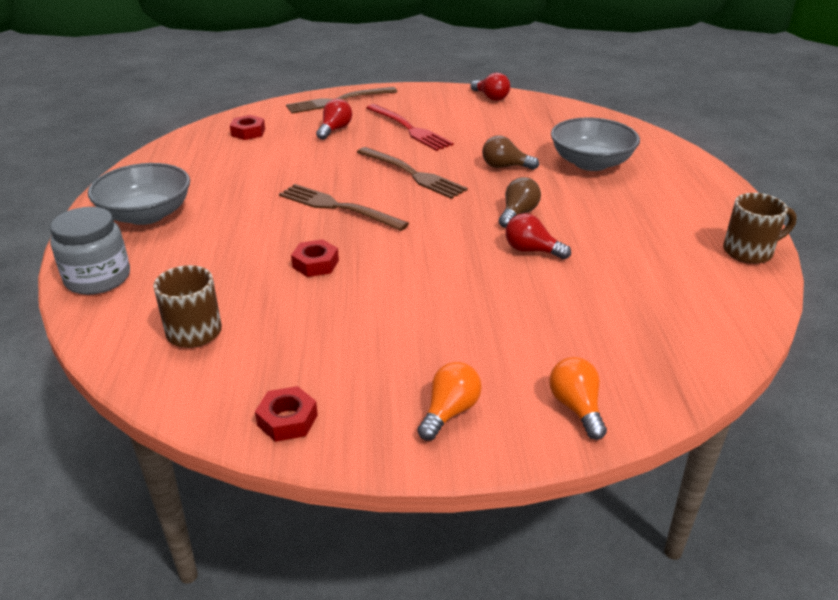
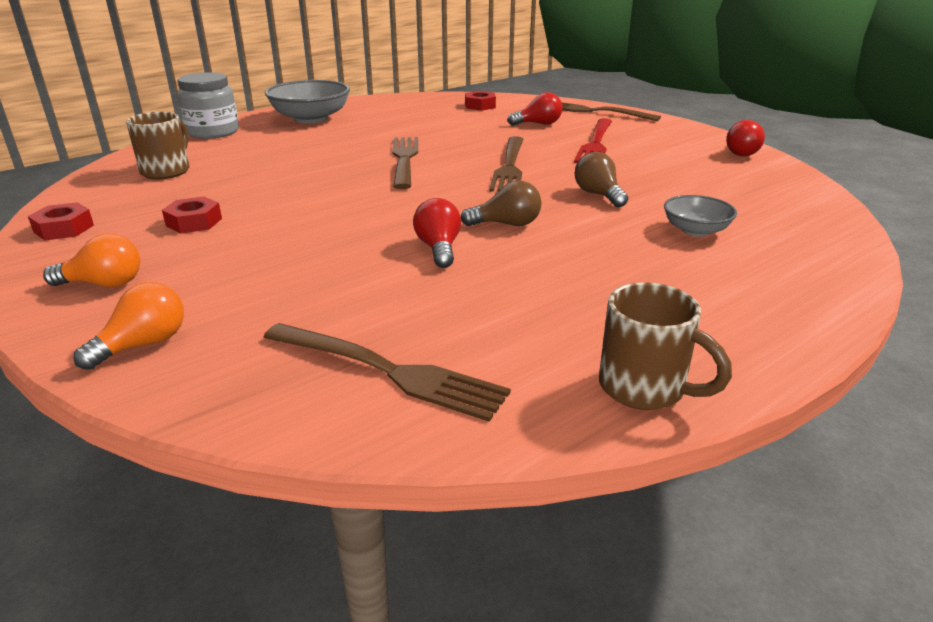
camera: 55 degrees right, 5 degrees down
red nut [291,239,339,277] -> red nut moved to [162,196,222,234]
grey bowl [551,117,640,171] -> grey bowl [664,195,737,237], size x0.56
none -> brown fork [264,323,511,422]

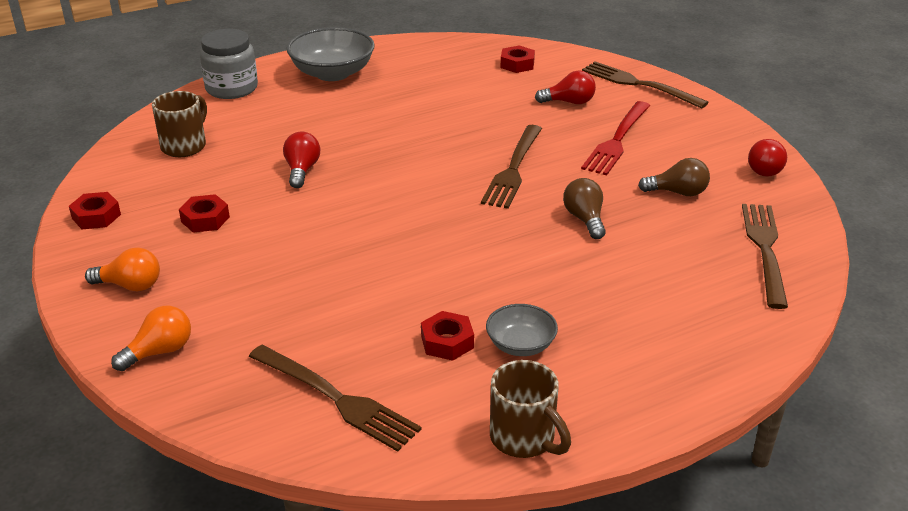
camera: 10 degrees right, 5 degrees up
brown fork [392,137,418,189] -> brown fork moved to [742,204,788,309]
red light bulb [413,198,461,268] -> red light bulb moved to [283,131,320,188]
brown light bulb [461,181,542,226] -> brown light bulb moved to [638,158,710,196]
grey bowl [664,195,737,237] -> grey bowl moved to [486,304,558,356]
none -> red nut [421,311,474,361]

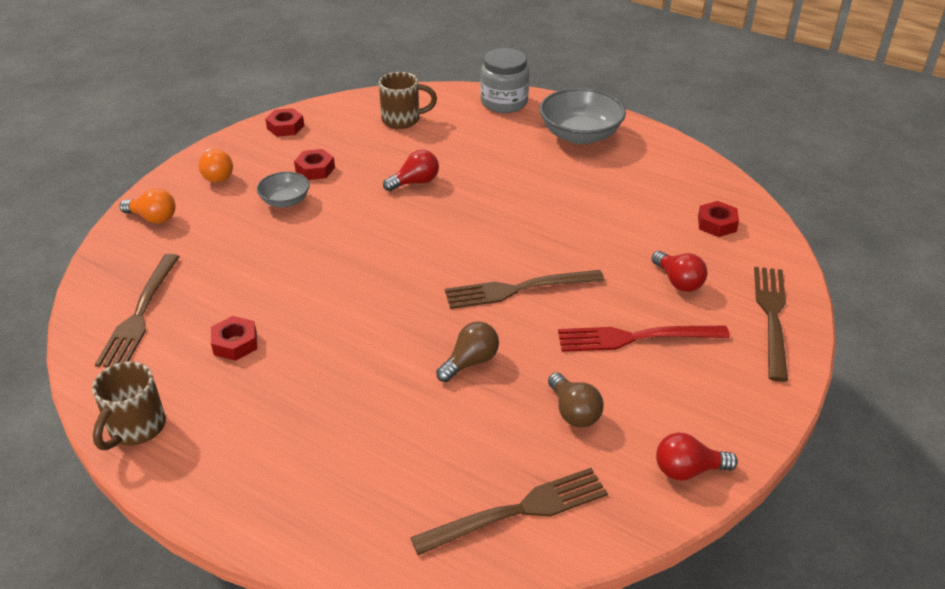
camera: 60 degrees right, 5 degrees up
grey bowl [486,304,558,356] -> grey bowl moved to [257,172,310,207]

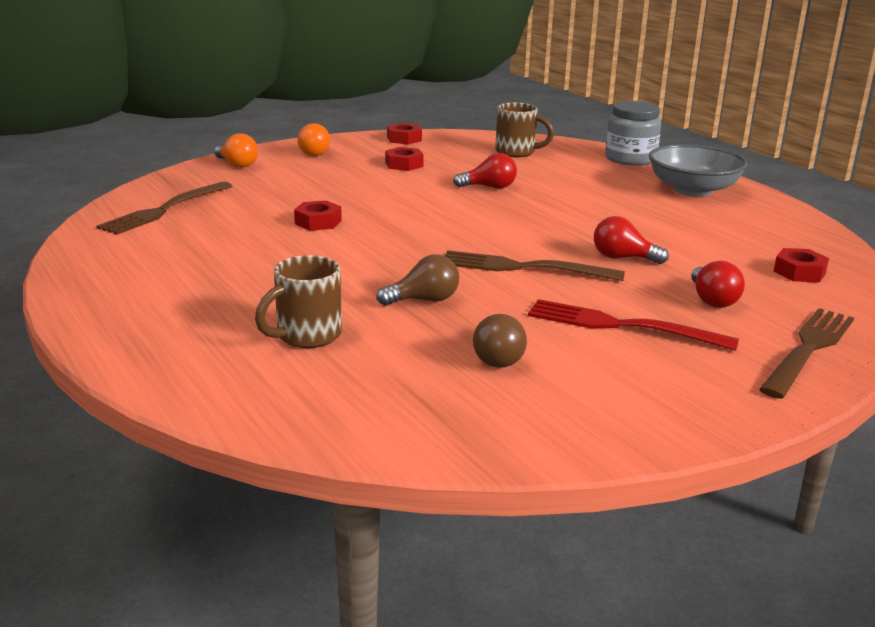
camera: 25 degrees right, 15 degrees down
brown mug [92,361,166,450] -> brown mug moved to [255,255,342,348]
red nut [211,316,257,361] -> red nut moved to [294,201,342,231]
grey bowl [257,172,310,207] -> none
brown fork [410,468,608,555] -> none
red light bulb [656,432,738,481] -> red light bulb moved to [594,216,669,264]

